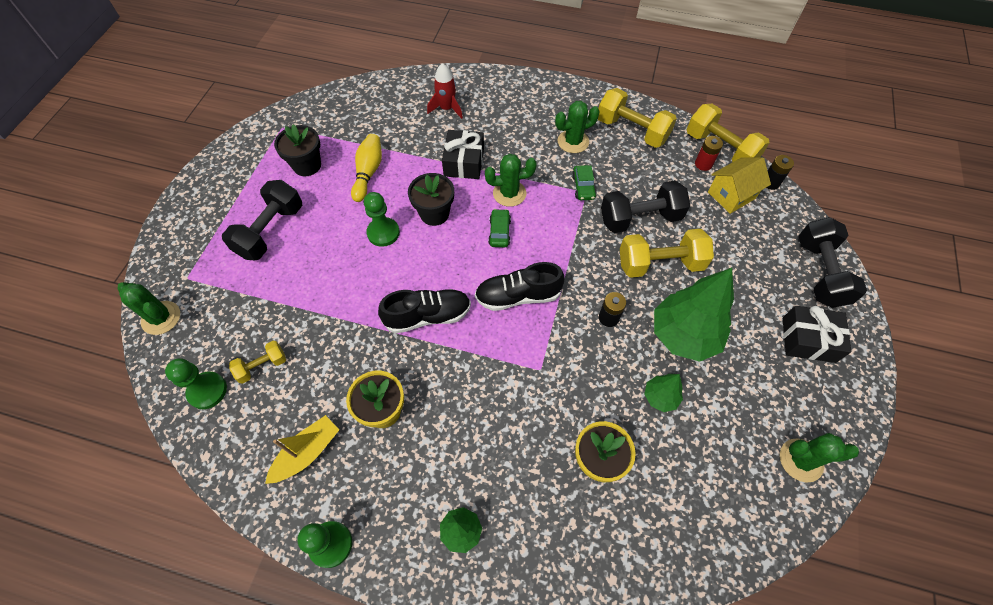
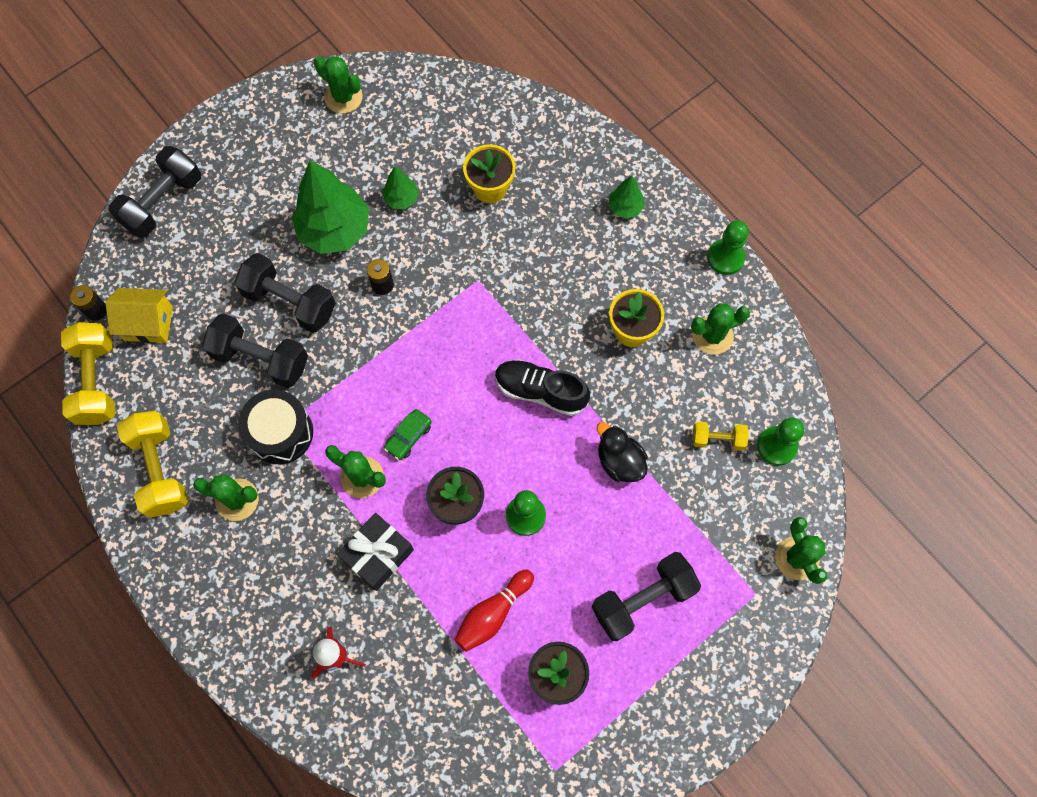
camera: 145 degrees left, 10 degrees up
yellow boat [265,415,339,484] -> green cactus [691,303,750,355]
yellow bowling pin [351,134,382,202] -> red bowling pin [454,570,534,652]
black shoe [475,262,564,311] -> none
green car [572,165,597,200] -> black drum [238,390,313,464]
yellow dumbbell [620,229,714,278] -> black dumbbell [234,253,336,333]
red battery [695,136,723,171] -> none
black gift [783,306,852,363] -> none
none -> black duck [597,422,648,482]

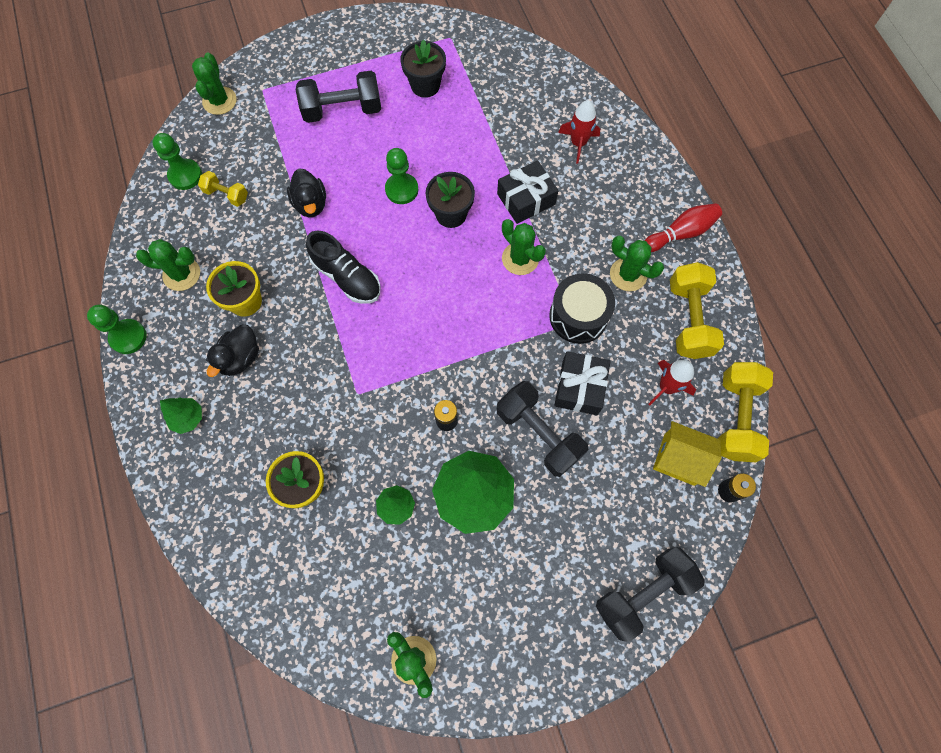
camera: 160 degrees left, 0 degrees up
black dumbbell [202,313,308,388] -> black gift [554,351,611,415]
green car [384,409,432,460] -> none
red bowling pin [454,570,534,652] -> red bowling pin moved to [644,203,722,252]
none -> black duck [206,325,259,377]
none -> red rocket [649,360,696,405]

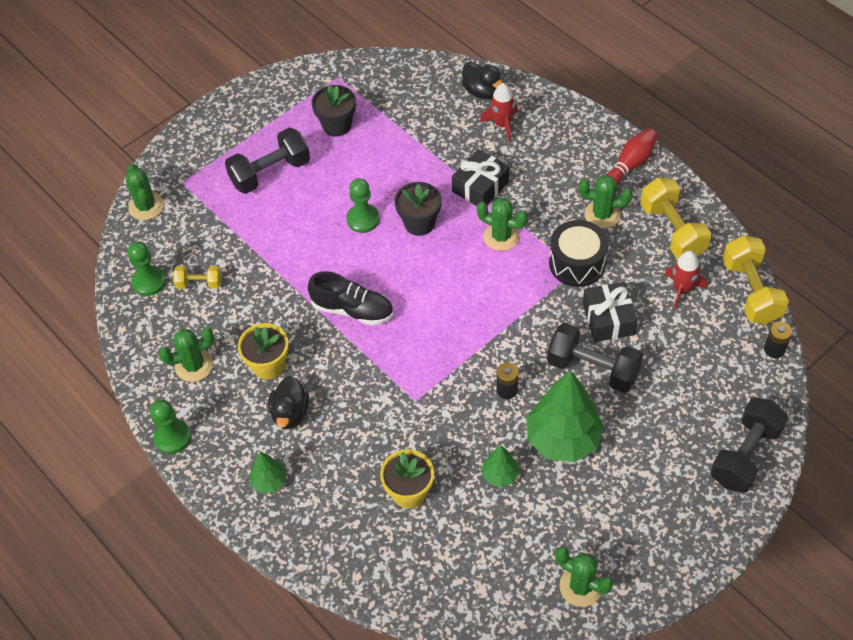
camera: 20 degrees left, 15 degrees down
black duck [287,168,326,217] -> black duck moved to [462,62,503,99]
yellow house [653,421,721,487] -> none

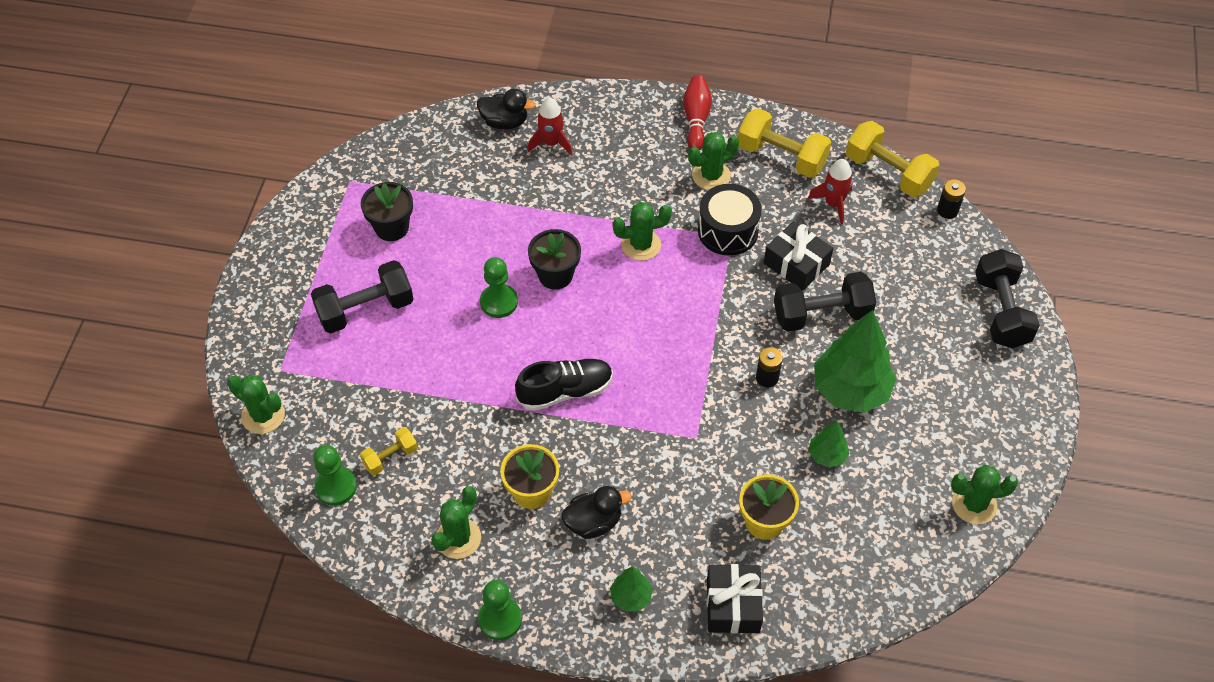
camera: 40 degrees left, 0 degrees up
black dumbbell [225,128,310,194] -> black dumbbell turned 45 degrees clockwise [311,260,413,333]
black duck [268,376,309,429] -> black duck turned 75 degrees counterclockwise [561,486,632,539]
black gift [452,149,509,206] -> black gift moved to [707,564,763,633]

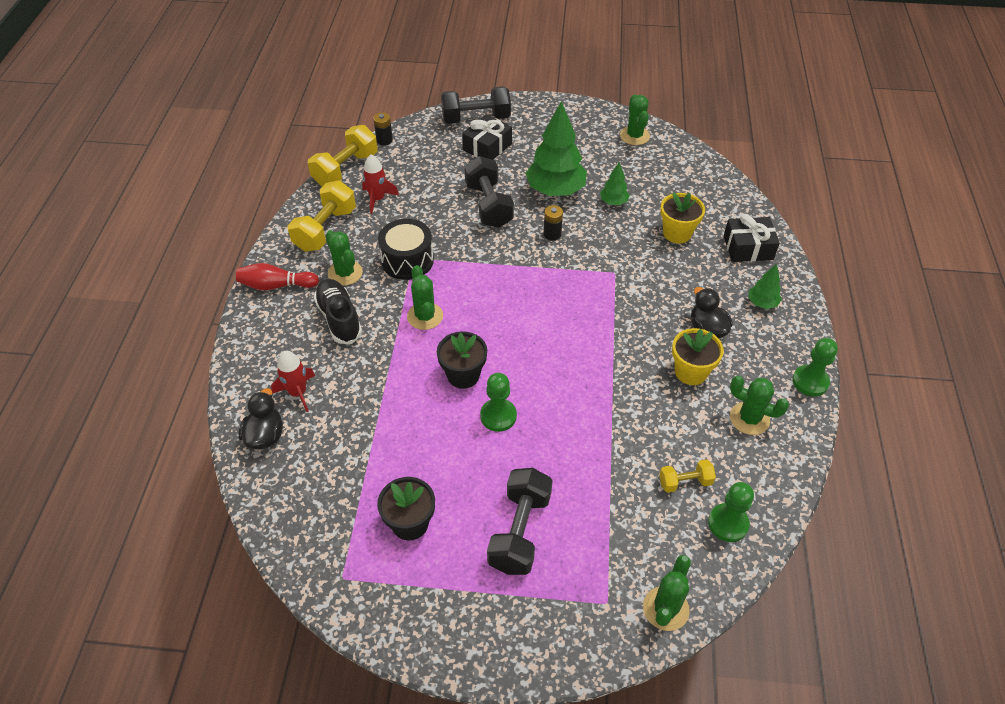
camera: 95 degrees left, 5 degrees down
black dumbbell [311,260,413,333] -> black dumbbell turned 45 degrees clockwise [487,468,552,575]
yellow dumbbell [360,427,418,475] -> yellow dumbbell turned 60 degrees counterclockwise [659,460,716,493]
black shoe [515,359,613,411] -> black shoe moved to [314,279,362,344]
black gift [764,221,833,291] -> black gift moved to [462,114,512,160]

